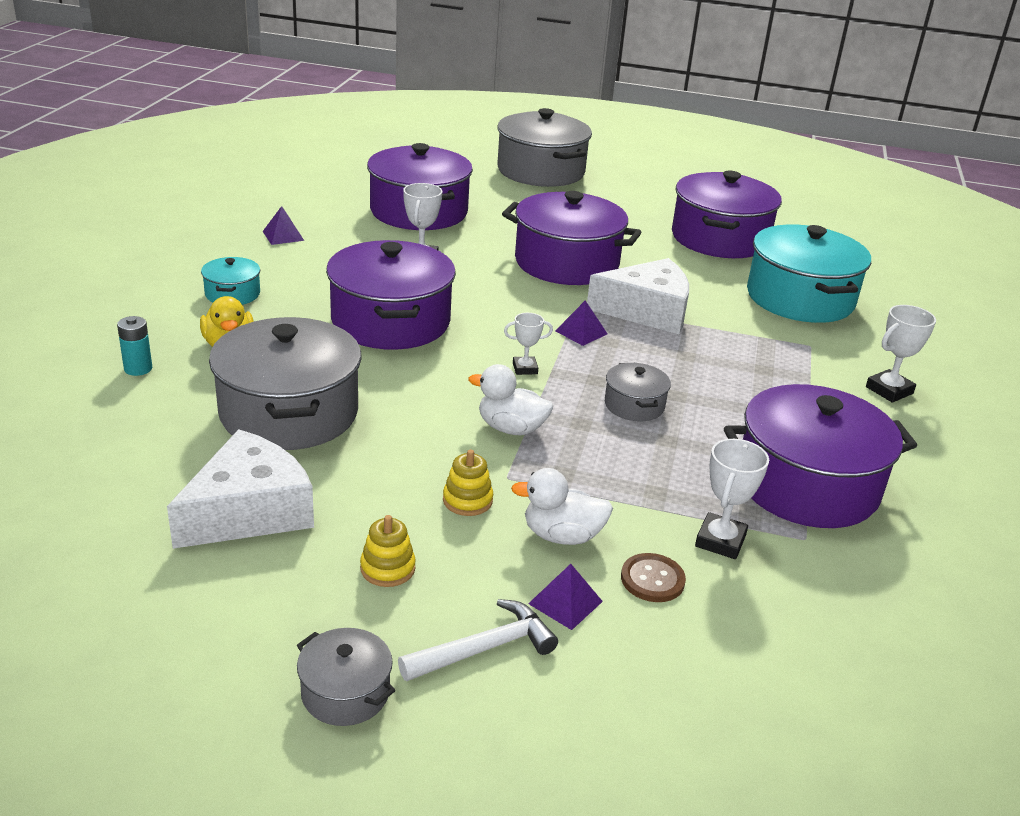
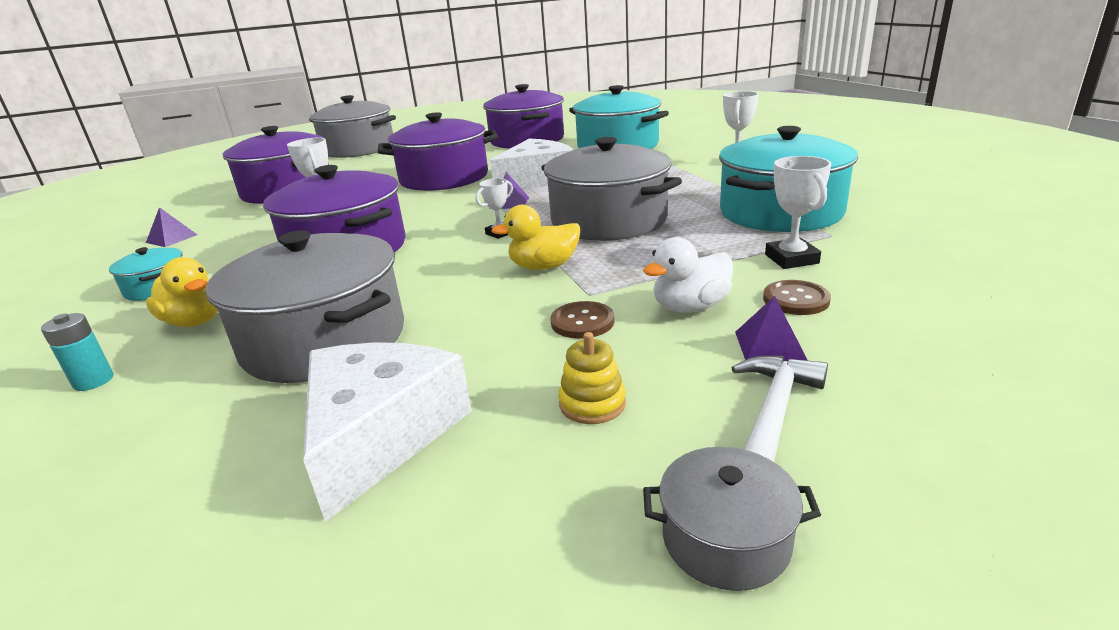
camera: 30 degrees left, 5 degrees down
yellow stacking toy [443,449,493,516] -> brown button [550,301,614,339]
white duck [468,364,553,435] -> yellow duck [492,205,580,270]
grey pot [605,363,671,421] -> grey pot [541,137,682,241], size x2.14
purple pot [724,384,917,528] -> turquoise pot [719,126,858,232]

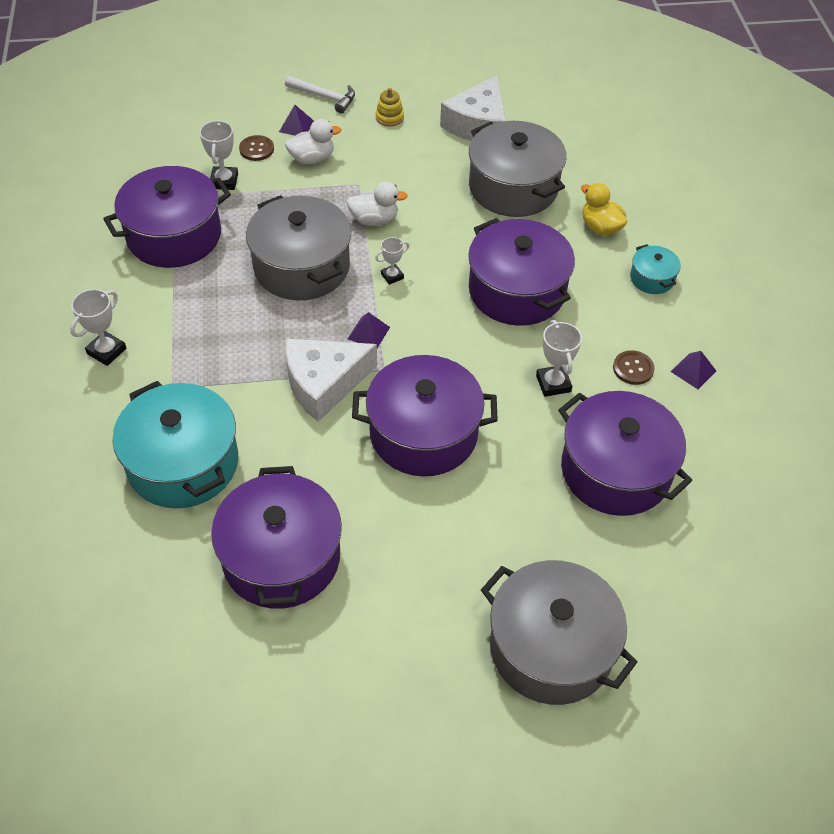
camera: 170 degrees left, 25 degrees up
turquoise battery [41,313,114,391] -> none
yellow duck [492,205,580,270] -> white duck [346,182,408,226]
brown button [550,301,614,339] -> brown button moved to [613,350,655,385]
grey pot [643,447,821,591] -> none
turquoise pot [719,126,858,232] -> purple pot [103,166,231,268]
white hammer [732,356,828,462] -> white hammer turned 105 degrees counterclockwise [285,76,355,114]

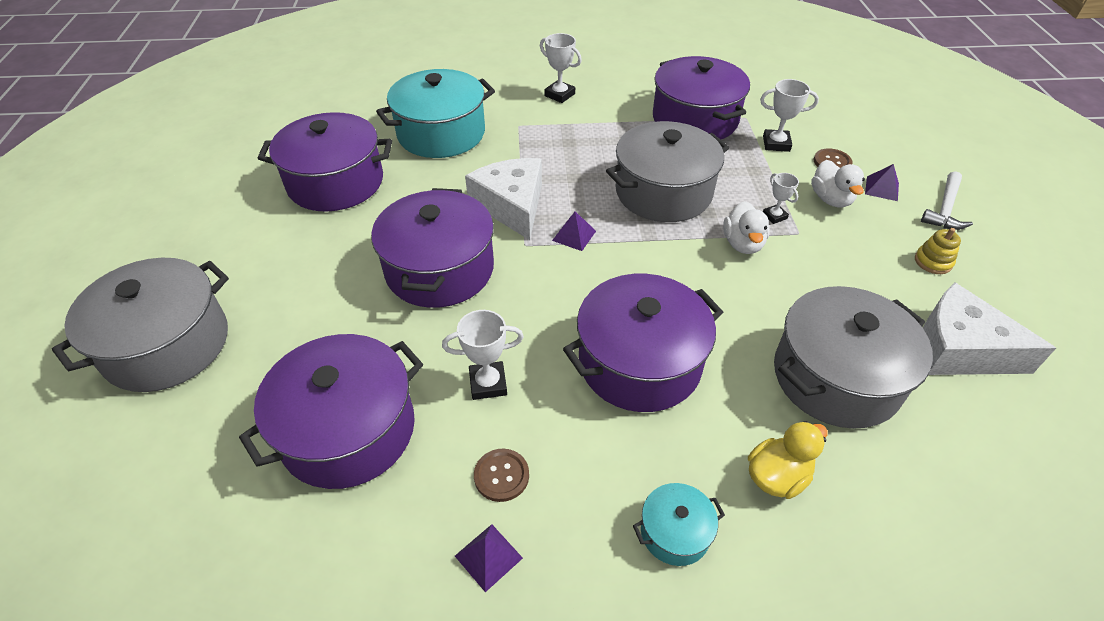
camera: 95 degrees right, 5 degrees down
white trophy [375,237,409,285] -> white trophy moved to [763,173,799,224]

